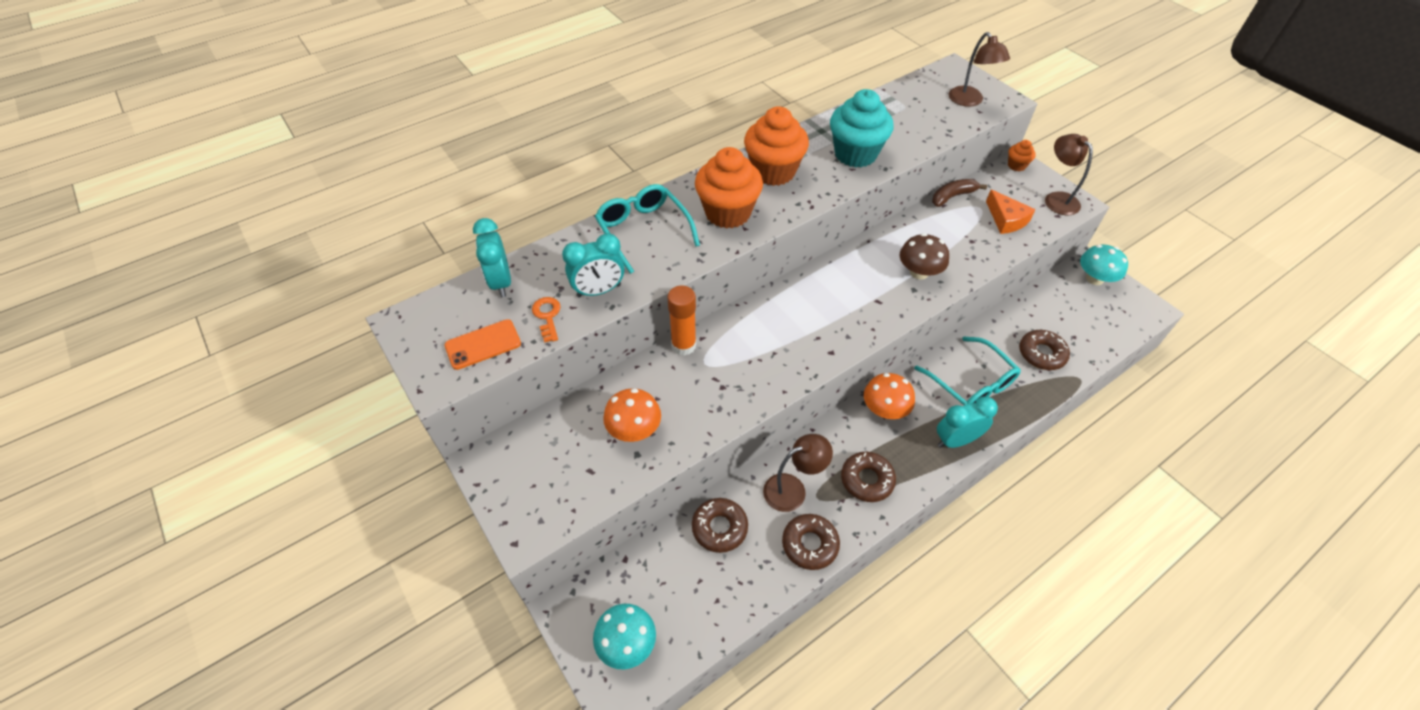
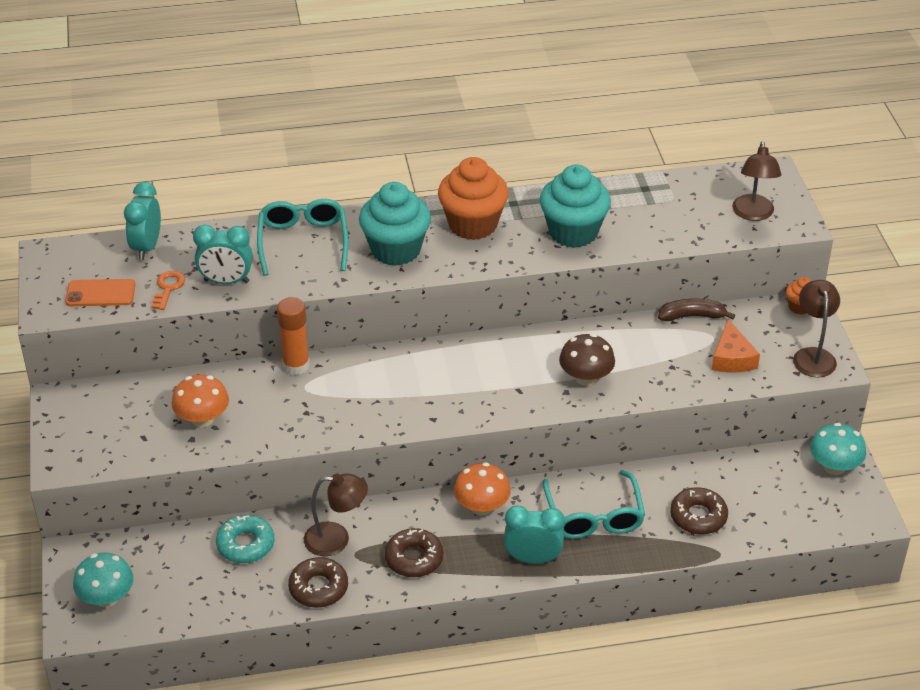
camera: 25 degrees right, 10 degrees down
brown donut [692,498,748,553] -> turquoise donut [216,515,275,563]
orange cupcake [695,147,763,229] -> turquoise cupcake [359,182,431,266]

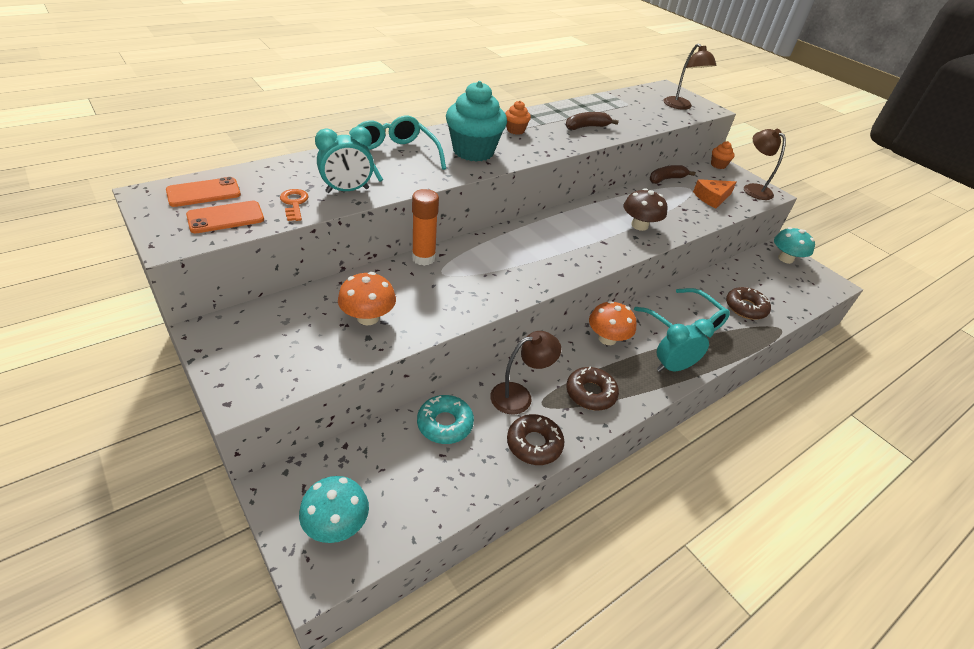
camera: 30 degrees left, 0 degrees up
turquoise clock [124,182,161,260] -> none
orange cupcake [438,157,509,240] -> orange cupcake [505,101,531,135], size x0.47
turquoise cupcake [540,164,611,248] -> brown banana [565,112,619,130]
orange cheese [712,319,760,373] -> orange cheese turned 90 degrees clockwise [693,179,736,208]
none -> orange phone [166,177,241,207]

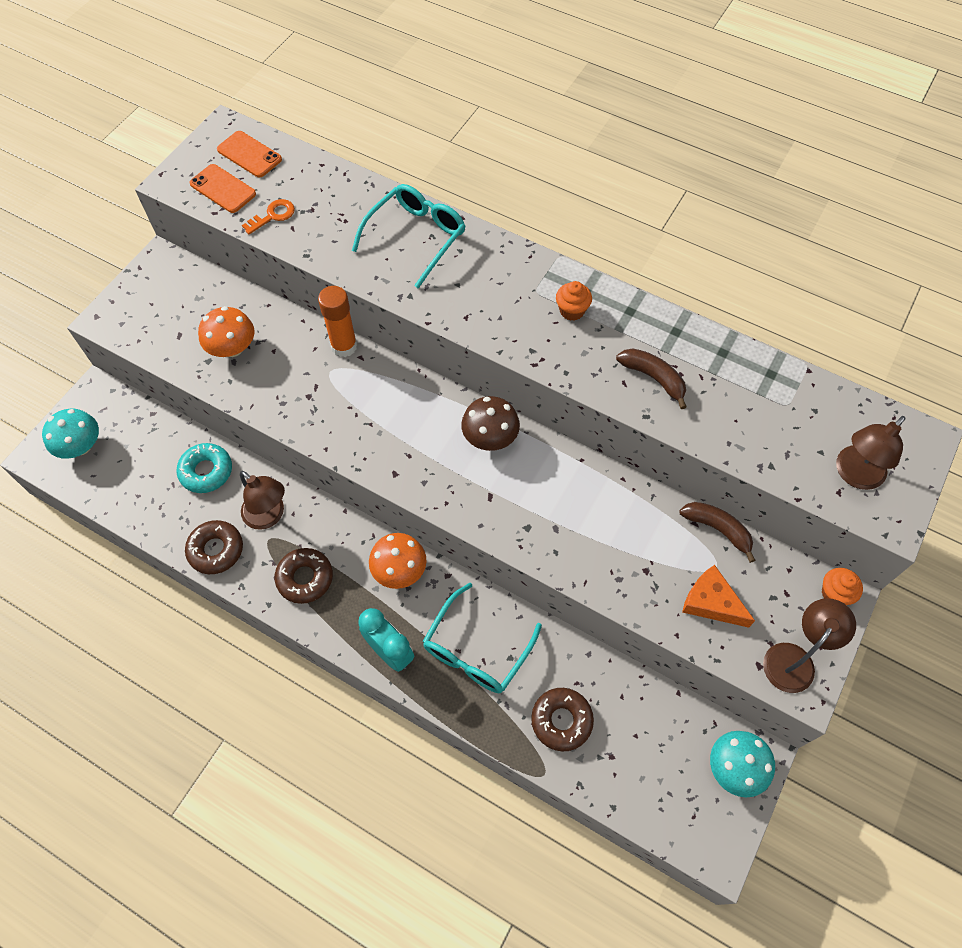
camera: 70 degrees right, 20 degrees up
turquoise clock [315,126,374,193] -> none
turquoise cupcake [446,81,507,162] -> none
brown mushroom [624,188,667,231] -> brown mushroom moved to [461,396,520,451]

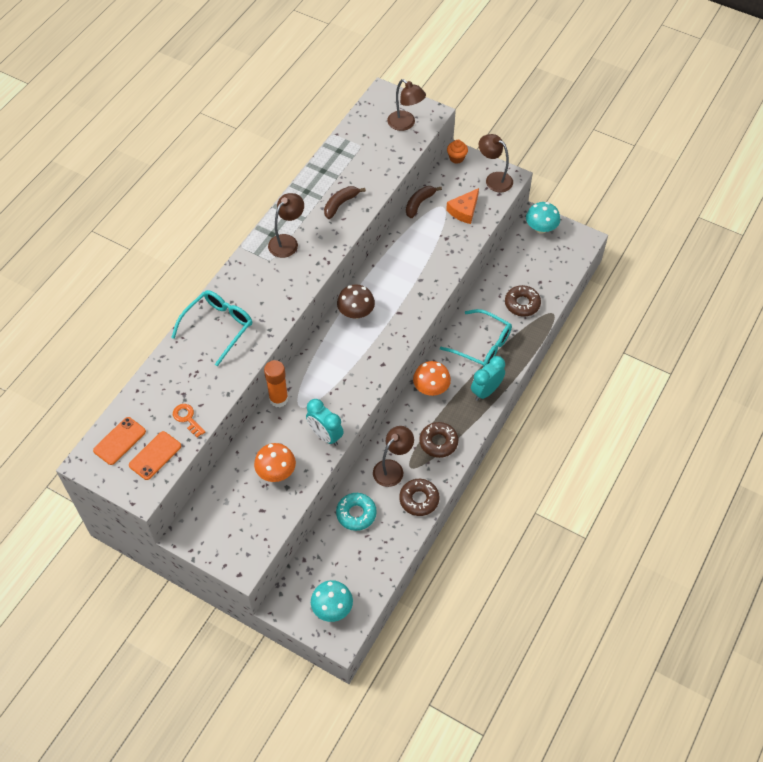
camera: 90 degrees left, 5 degrees down
turquoise glasses [352,184,465,289] -> turquoise glasses turned 90 degrees clockwise [171,290,252,366]
orange cupcake [556,281,592,321] -> brown lamp [268,193,304,258]
none -> turquoise clock [306,399,344,446]

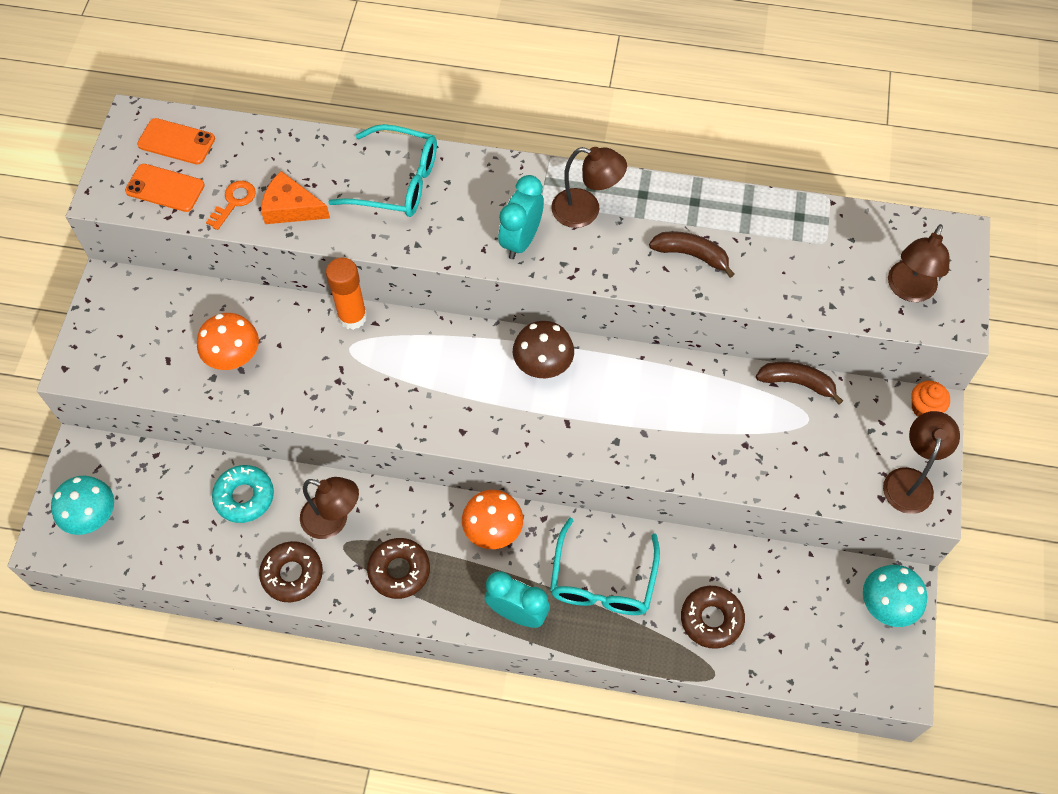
camera: 70 degrees right, 5 degrees up
turquoise clock [306,399,344,446] -> turquoise clock moved to [498,175,544,259]
orange cheese [446,188,479,224] -> orange cheese moved to [261,171,330,224]

